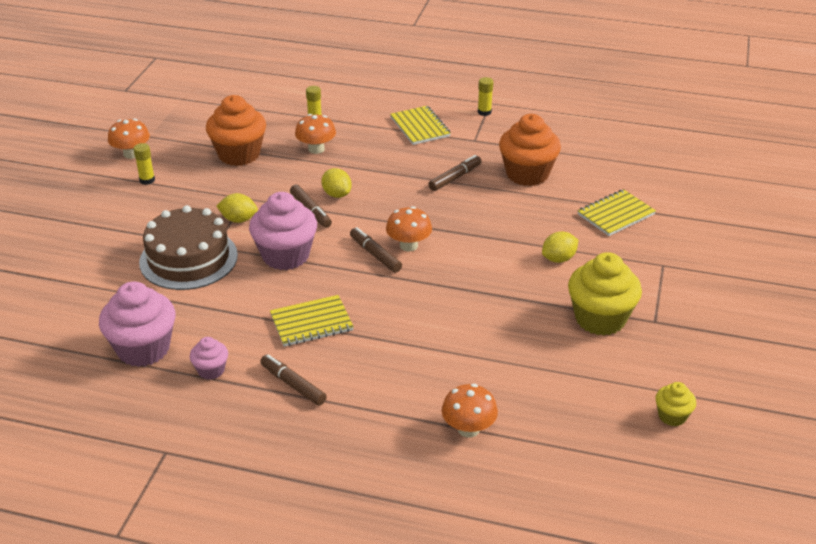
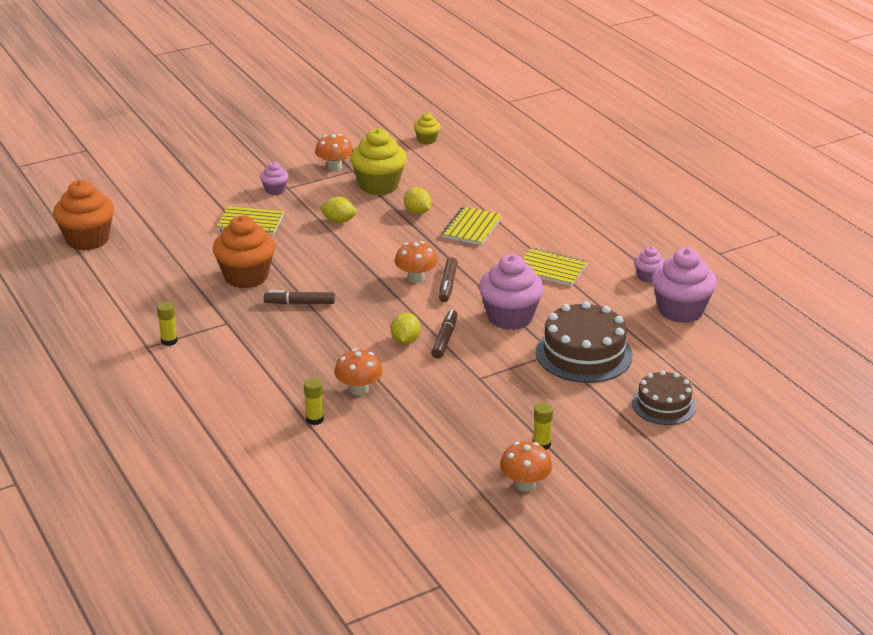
camera: 135 degrees left, 5 degrees down
orange cupcake [206,95,266,166] -> orange cupcake moved to [53,180,114,251]
yellow lemon [216,193,258,223] -> yellow lemon moved to [404,187,431,214]
brown marker [260,354,327,406] -> none
yellow notebook [390,106,451,145] -> yellow notebook moved to [442,206,502,245]
orange mushroom [442,384,498,438] -> orange mushroom moved to [315,134,353,171]
none -> pink cupcake [260,162,289,195]
none -> brown cake [632,370,696,425]

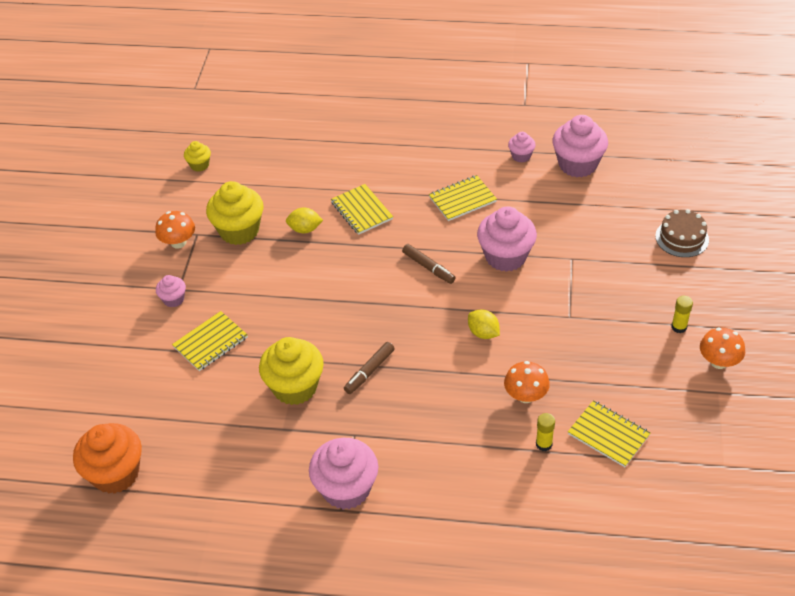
camera: 50 degrees left, 15 degrees up
yellow glue stick [157,302,178,346] -> pink cupcake [309,438,378,509]
orange cupcake [213,215,275,289] -> yellow cupcake [259,337,324,405]
yellow lemon [320,197,357,223] -> none
orange mushroom [395,241,438,283] -> none
brown marker [431,310,458,359] -> none
brown cake [536,301,633,383] -> none
none -> yellow notebook [568,400,650,467]

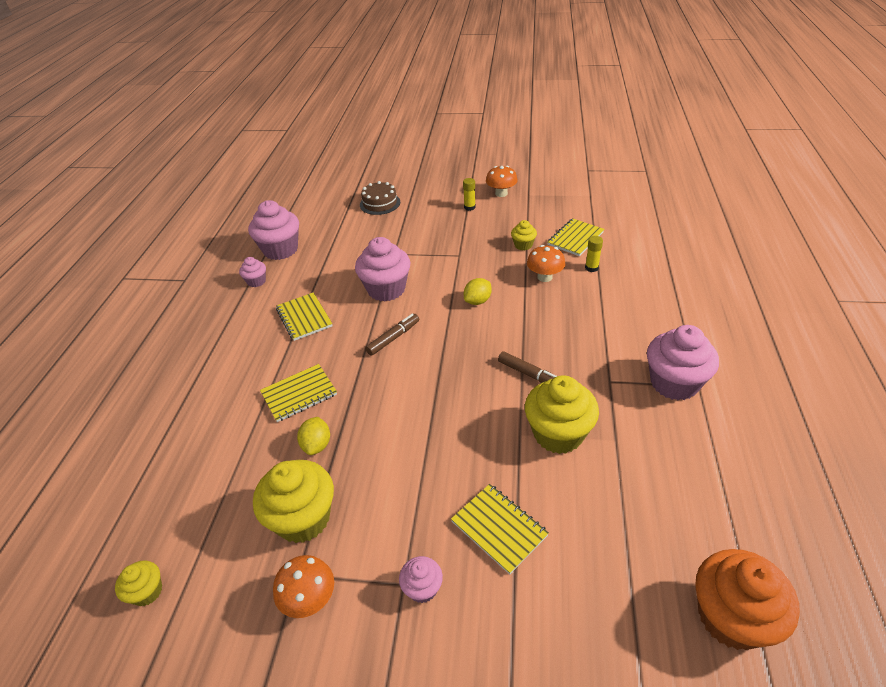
camera: 90 degrees left, 5 degrees down
none -> yellow cupcake [511,220,537,250]

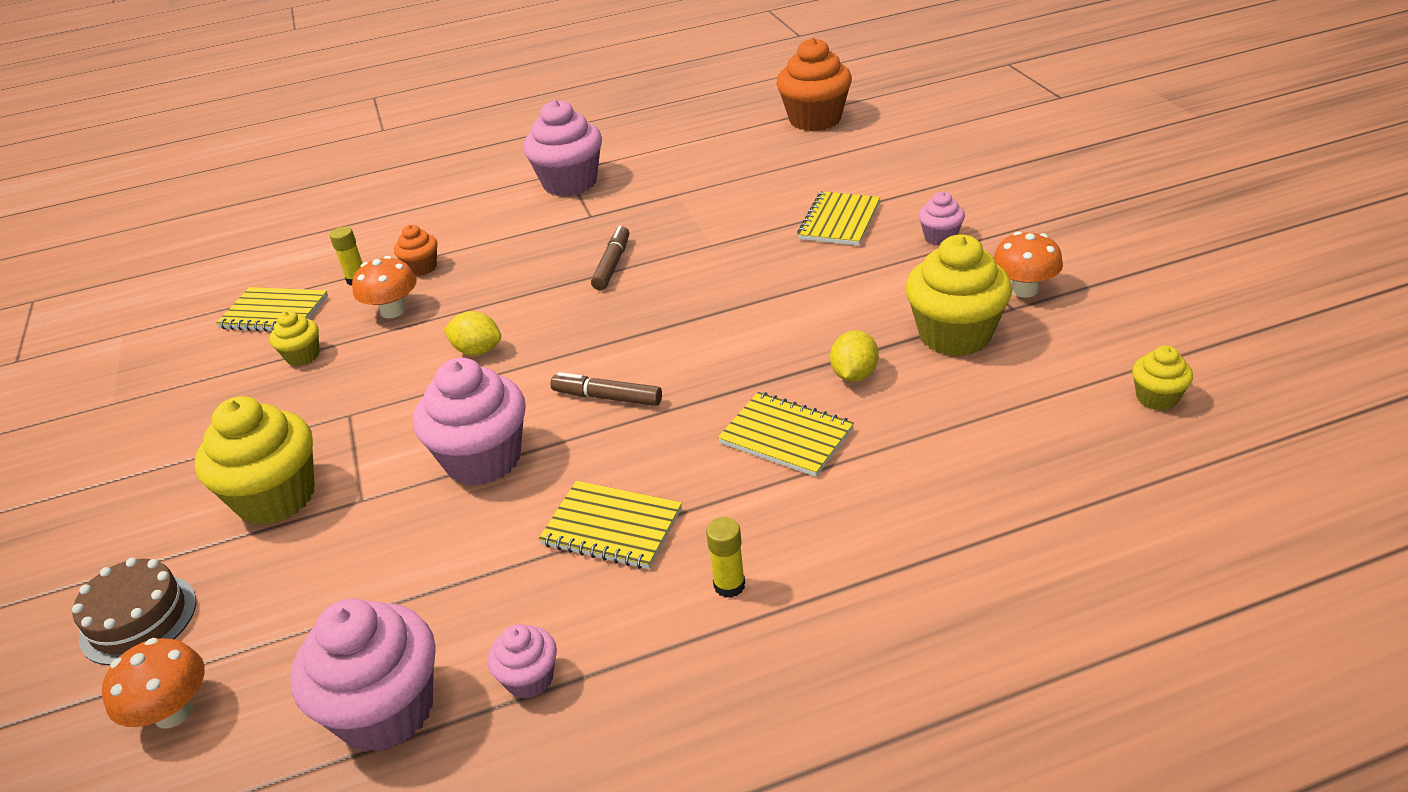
camera: 115 degrees left, 5 degrees down
yellow notebook [276,292,333,341] -> yellow notebook turned 75 degrees clockwise [539,481,682,569]
yellow lemon [297,417,330,455] -> yellow lemon turned 45 degrees counterclockwise [830,331,879,382]
yellow glue stick [463,178,476,211] -> yellow glue stick moved to [706,517,745,598]
orange mushroom [486,166,518,197] -> orange mushroom moved to [102,638,205,728]
yellow cupcake [525,375,599,454] -> yellow cupcake moved to [195,396,315,525]
none -> orange cupcake [394,225,438,276]

